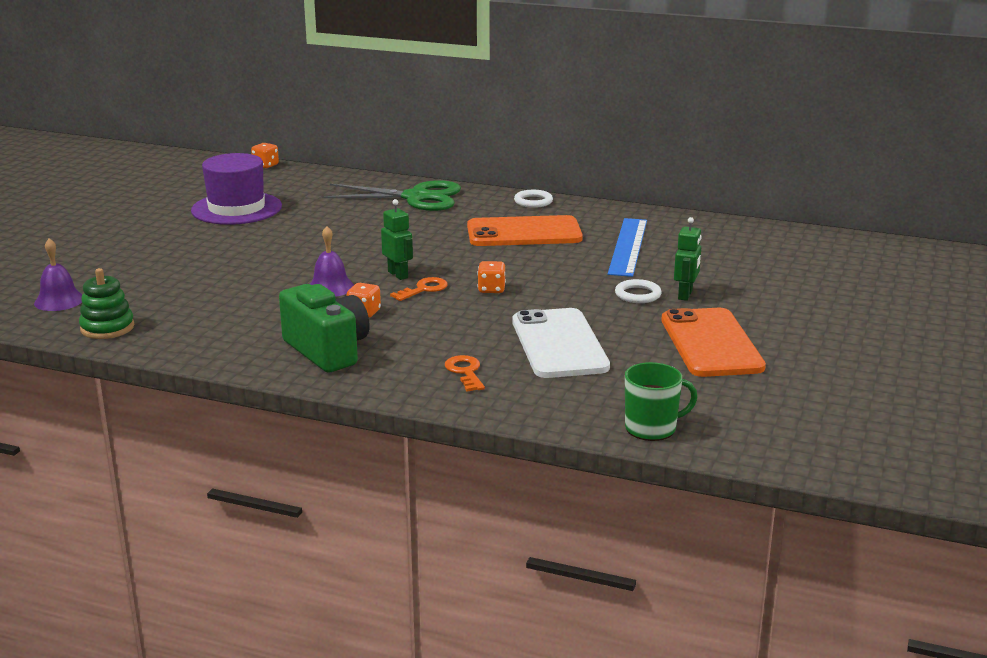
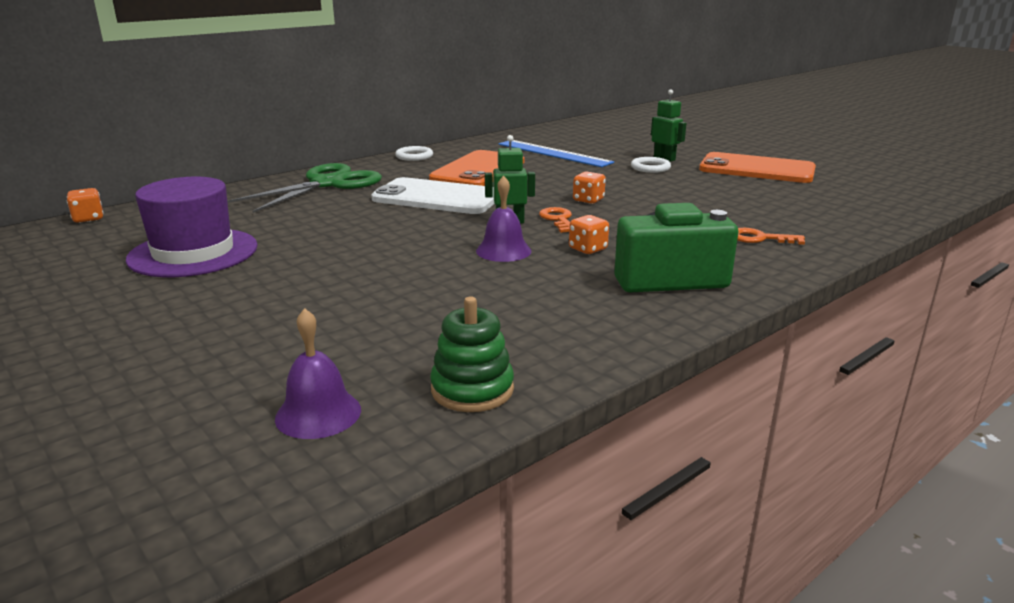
camera: 60 degrees left, 0 degrees up
white phone [512,308,610,378] -> white phone moved to [371,177,495,214]
green mug [625,362,697,441] -> none

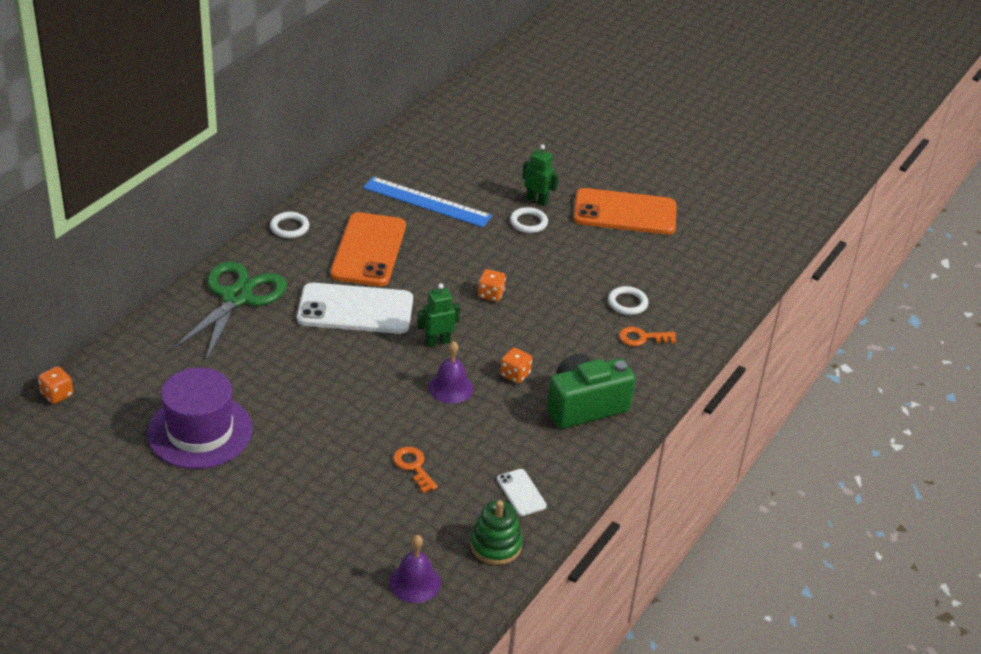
camera: 20 degrees left, 15 degrees up
orange key [539,207,572,233] -> orange key moved to [393,447,438,493]
none -> white phone [497,469,547,516]
none -> white ring [608,286,648,315]

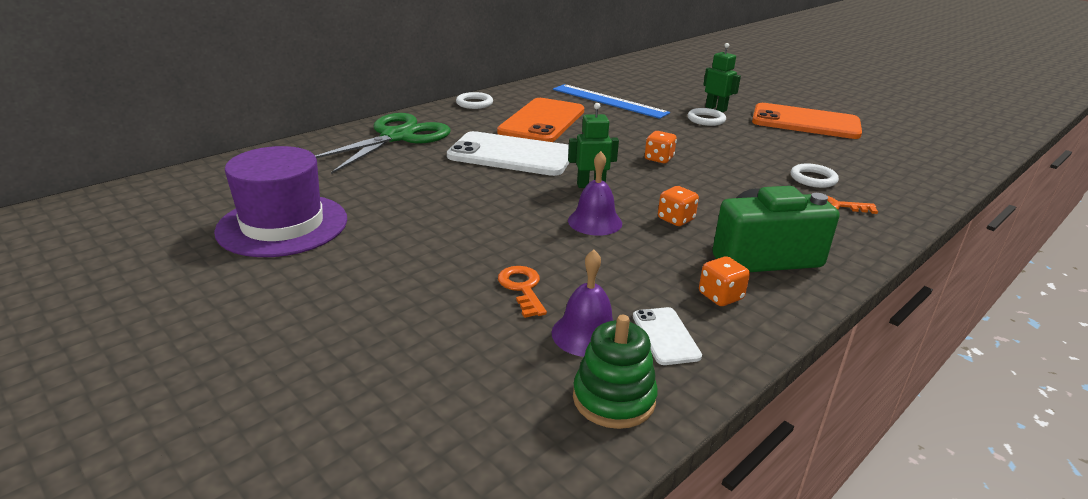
camera: 15 degrees right, 10 degrees down
orange dice [38,366,73,404] -> orange dice moved to [699,256,750,306]
purple bell [389,535,441,603] -> purple bell moved to [552,250,613,357]

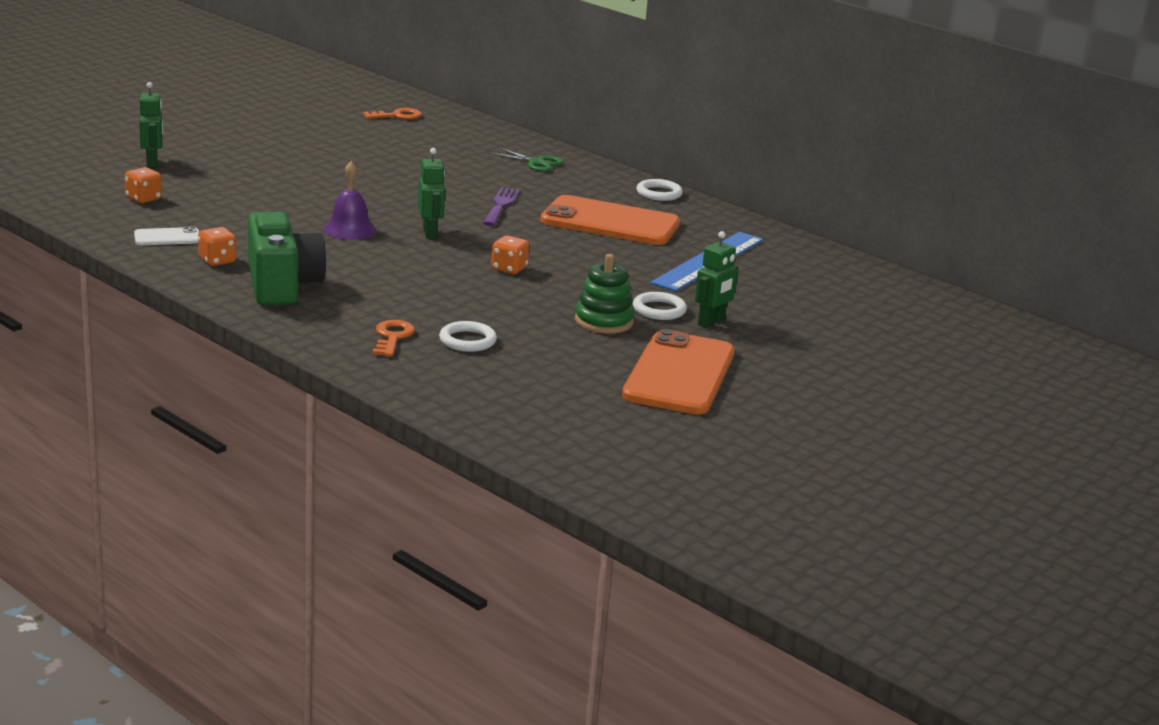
camera: 85 degrees right, 5 degrees down
purple hat [214,146,347,257] -> none
green scissors [315,113,451,174] -> green scissors [487,147,564,172], size x0.48
white phone [447,131,569,176] -> purple fork [483,187,520,226]
orange key [498,266,547,318] -> orange key moved to [363,108,422,120]
purple bell [552,250,613,357] -> none
green stacking toy [573,315,658,429] -> green stacking toy moved to [575,254,635,334]
orange dice [658,186,699,226] -> orange dice moved to [125,167,162,203]
none -> green robot [139,82,163,168]

